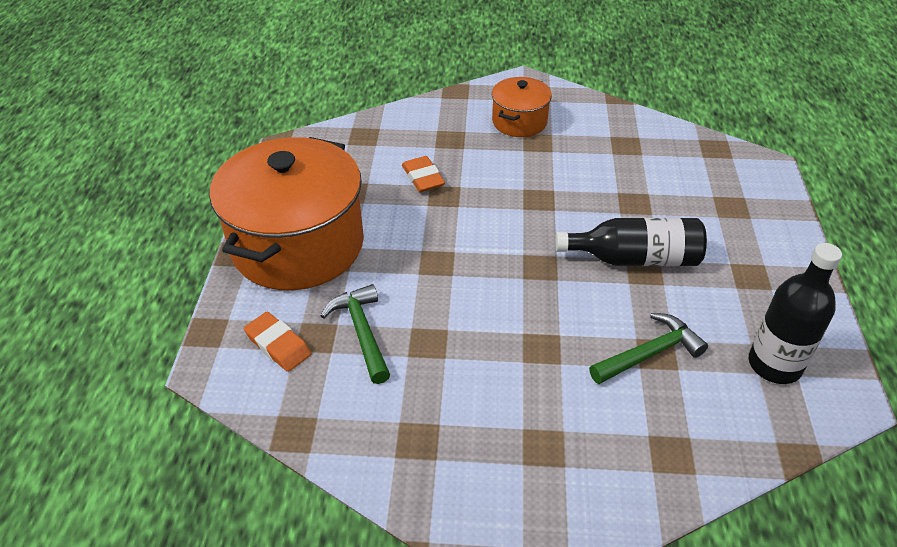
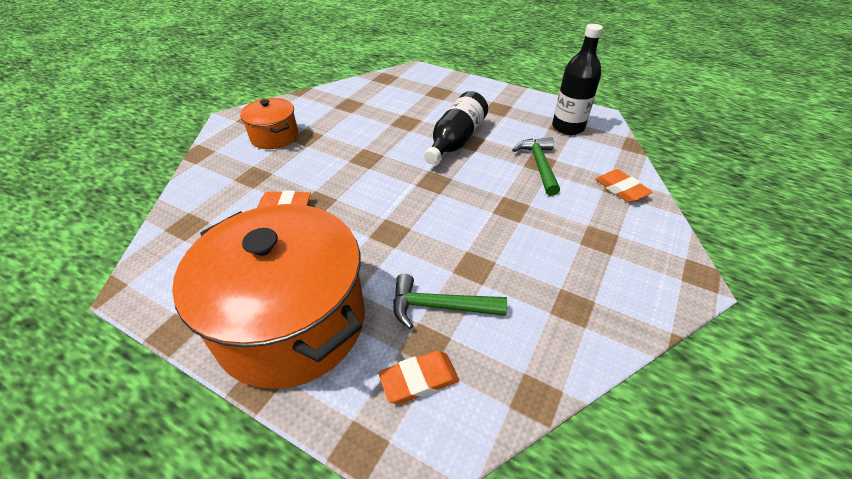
camera: 65 degrees left, 0 degrees up
none -> orange eraser [595,169,652,203]

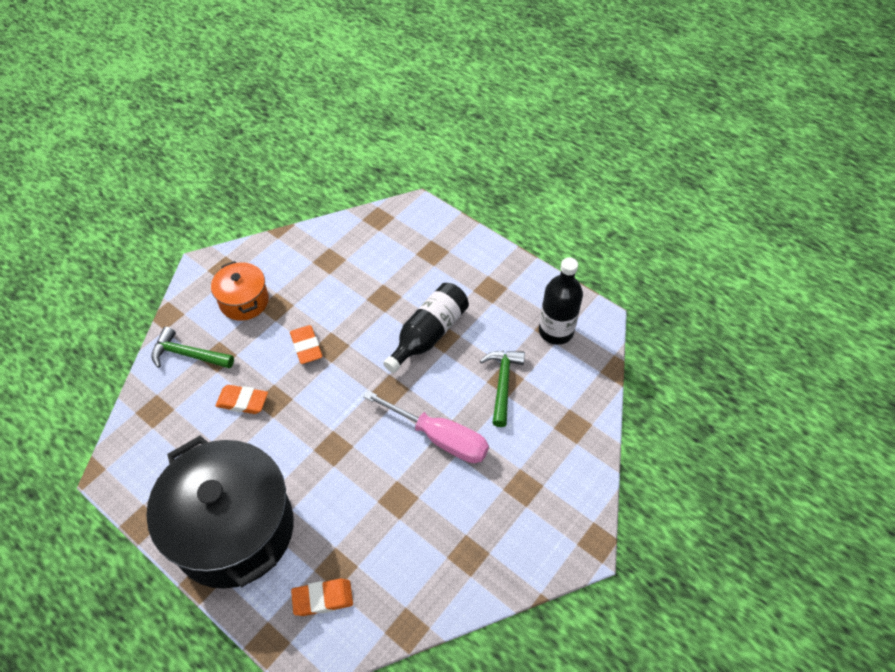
camera: 10 degrees right, 10 degrees up
orange pot [172,204,364,389] -> black pot [146,435,294,589]
green hammer [393,274,507,329] -> green hammer moved to [151,327,234,369]
orange eraser [595,169,652,203] -> orange eraser moved to [290,325,323,364]
none -> pink screwdriver [363,391,489,463]

